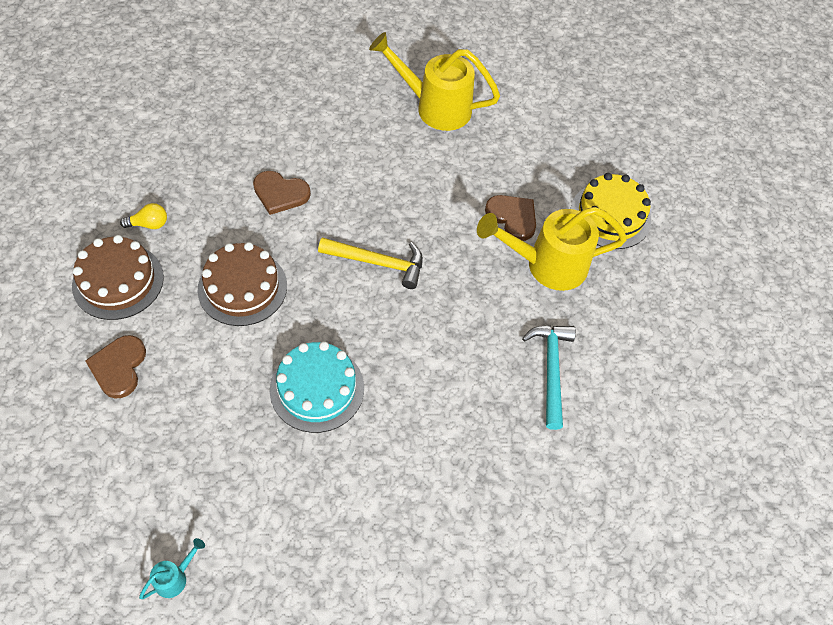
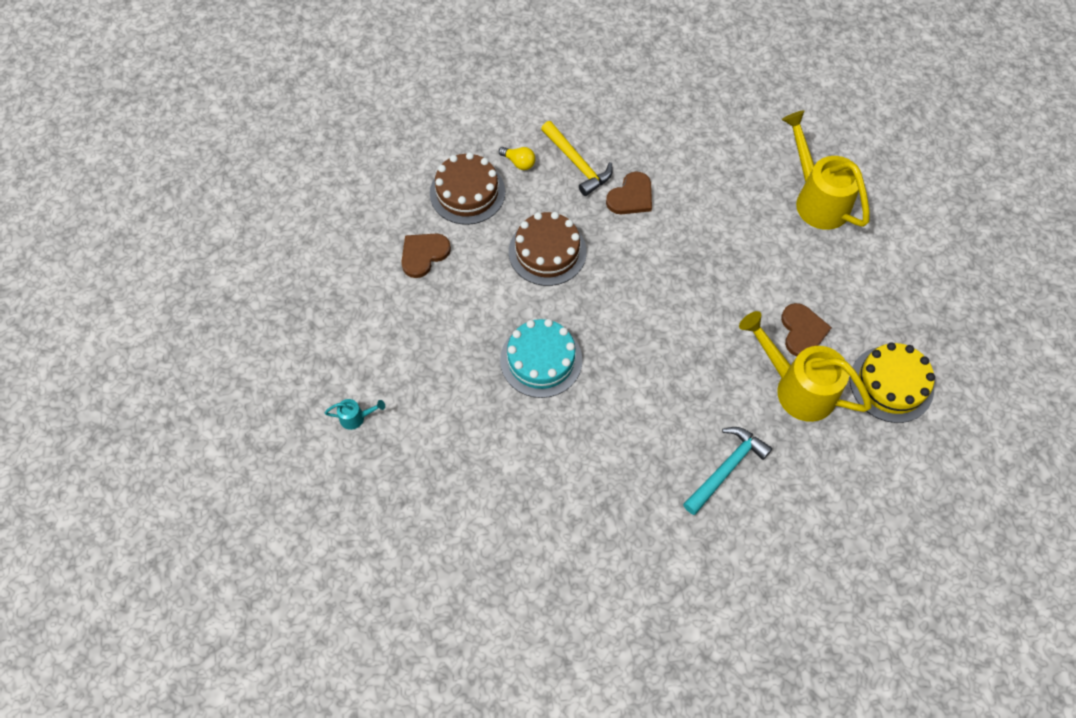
camera: 45 degrees right, 5 degrees up
brown heart [253,171,311,215] -> brown heart turned 105 degrees counterclockwise [606,172,652,214]
yellow hammer [318,238,423,289] -> yellow hammer moved to [541,121,613,196]

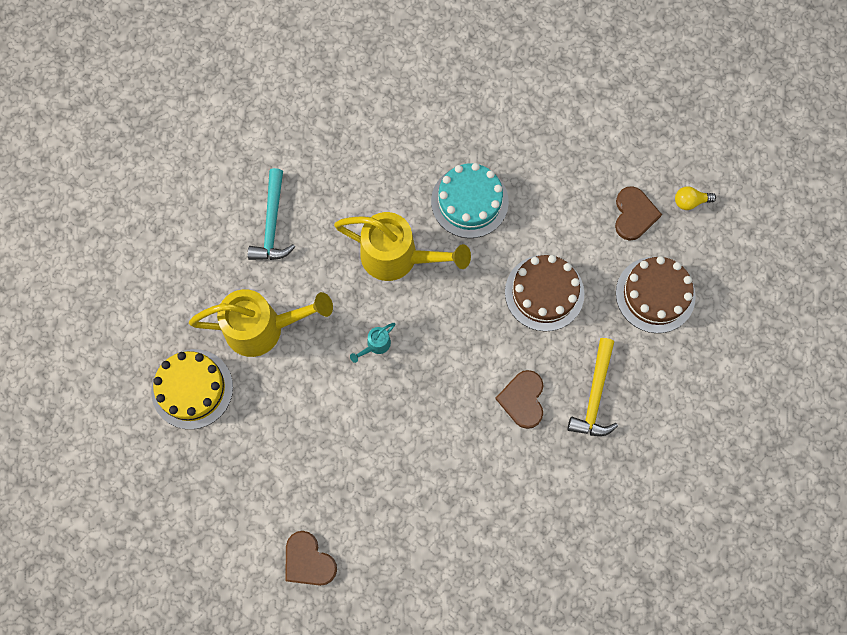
camera: 140 degrees right, 10 degrees up
turquoise watering can [325,399,385,430] -> turquoise watering can moved to [350,323,395,363]
yellow light bulb [499,147,535,170] -> yellow light bulb moved to [675,186,716,210]
yellow hammer [541,121,613,196] -> yellow hammer turned 90 degrees counterclockwise [568,338,618,436]
brown heart [781,303,832,357] -> brown heart moved to [285,531,337,586]
yellow watering can [782,110,870,230] -> yellow watering can moved to [334,212,471,281]

